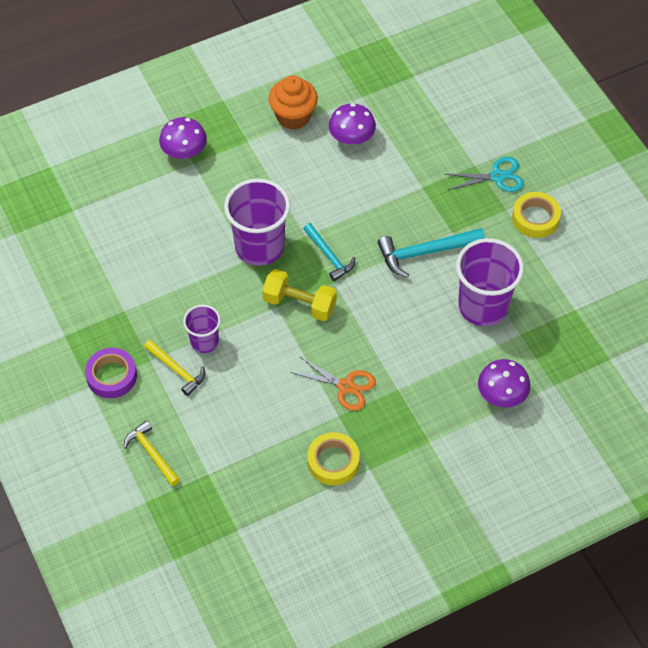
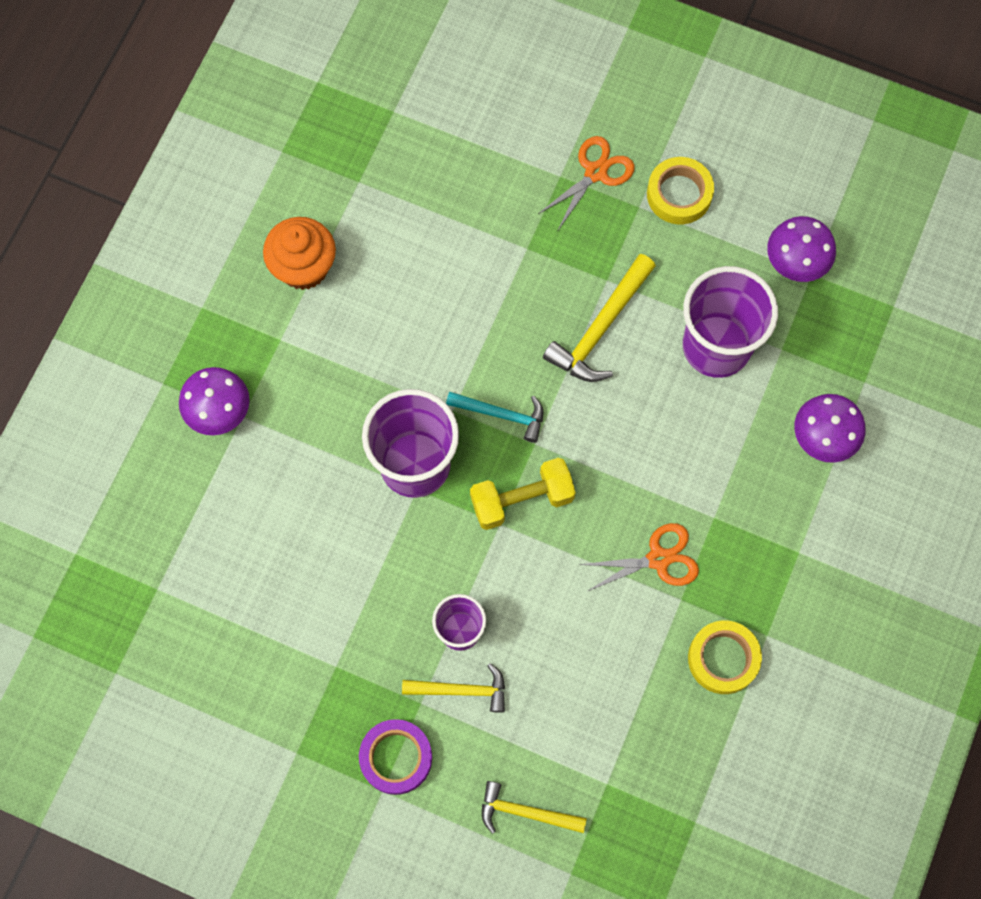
camera: 40 degrees left, 15 degrees up
purple mushroom [329,103,376,145] -> purple mushroom moved to [767,216,836,282]
turquoise hammer [377,228,485,278] -> yellow hammer [543,254,656,382]
turquoise scissors [444,157,524,192] -> orange scissors [538,136,635,230]

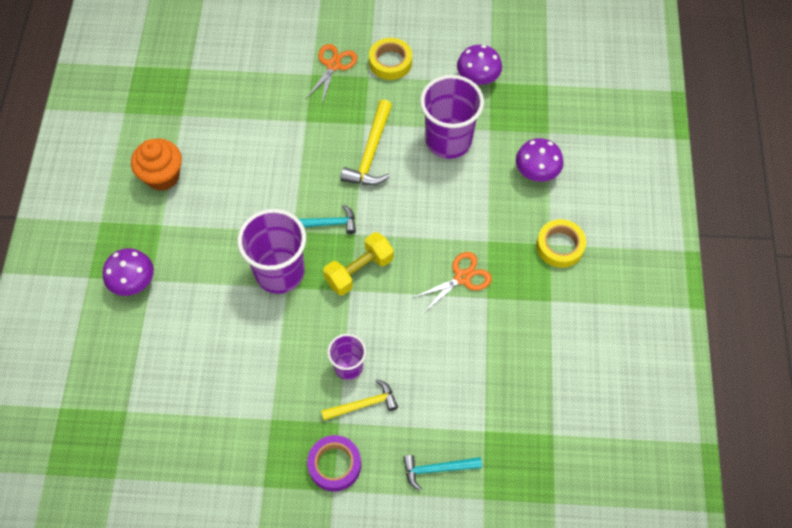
camera: 20 degrees left, 10 degrees down
yellow hammer [482,781,587,834] -> turquoise hammer [403,455,482,491]
yellow tape [688,620,762,694] -> yellow tape moved to [536,219,586,268]

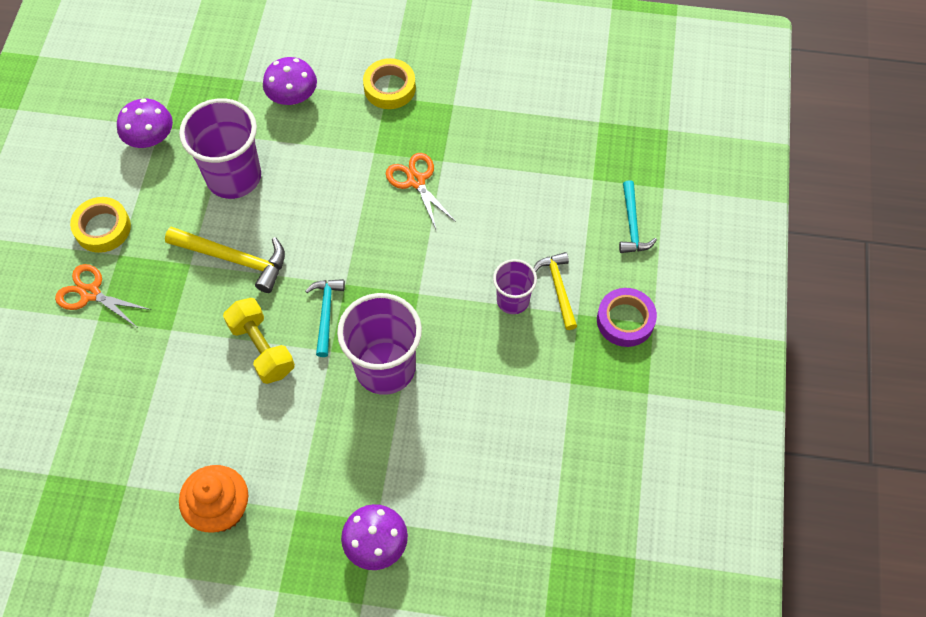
camera: 85 degrees left, 0 degrees up
yellow dumbbell [323,232,394,295] -> yellow dumbbell moved to [223,298,295,384]

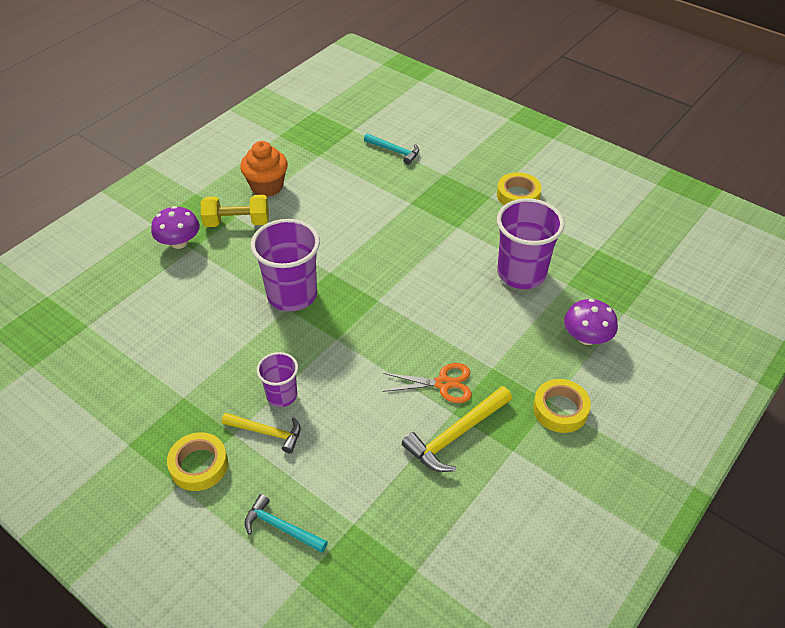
camera: 120 degrees right, 15 degrees down
orange scissors [55,264,151,327] -> none
purple mushroom [117,99,173,148] -> none
yellow hammer [165,227,285,293] -> yellow hammer moved to [402,386,512,472]
yellow dumbbell [223,298,295,384] -> yellow dumbbell moved to [201,195,269,227]
turquoise hammer [305,279,345,357] -> turquoise hammer moved to [364,133,419,165]
purple tape [597,288,657,347] -> yellow tape [167,432,228,491]

